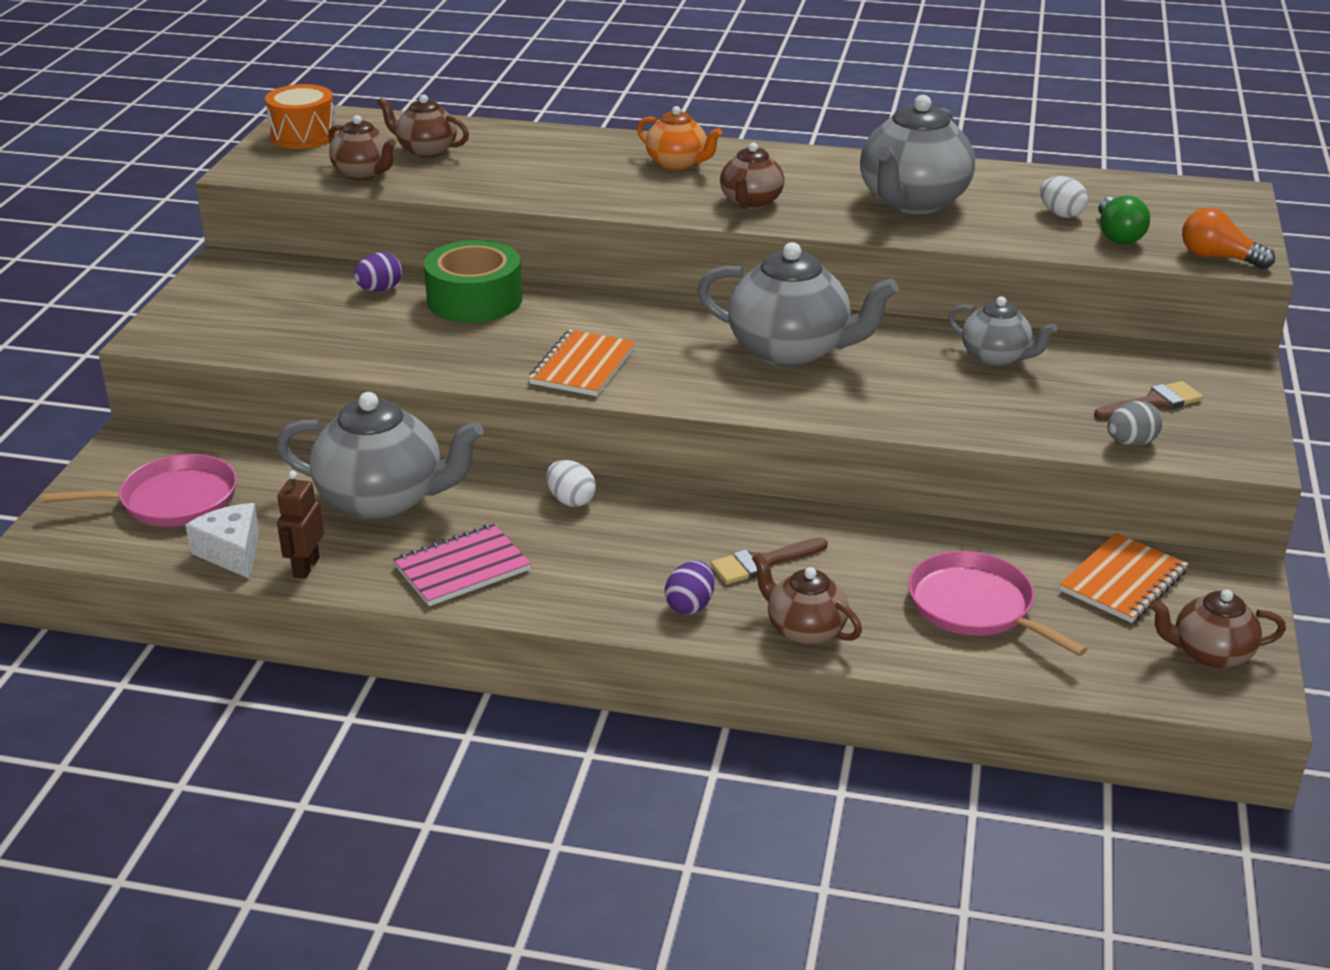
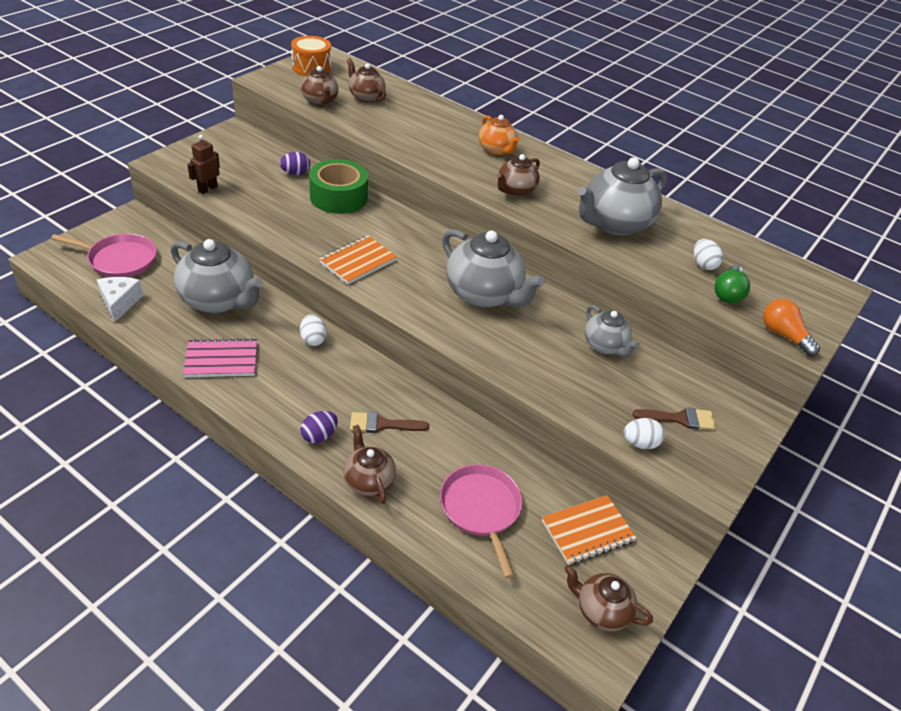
camera: 20 degrees right, 10 degrees up
brown robot [277,471,324,579] -> brown robot moved to [187,135,220,194]
grey egg [1108,401,1162,446] -> white egg [623,418,665,449]

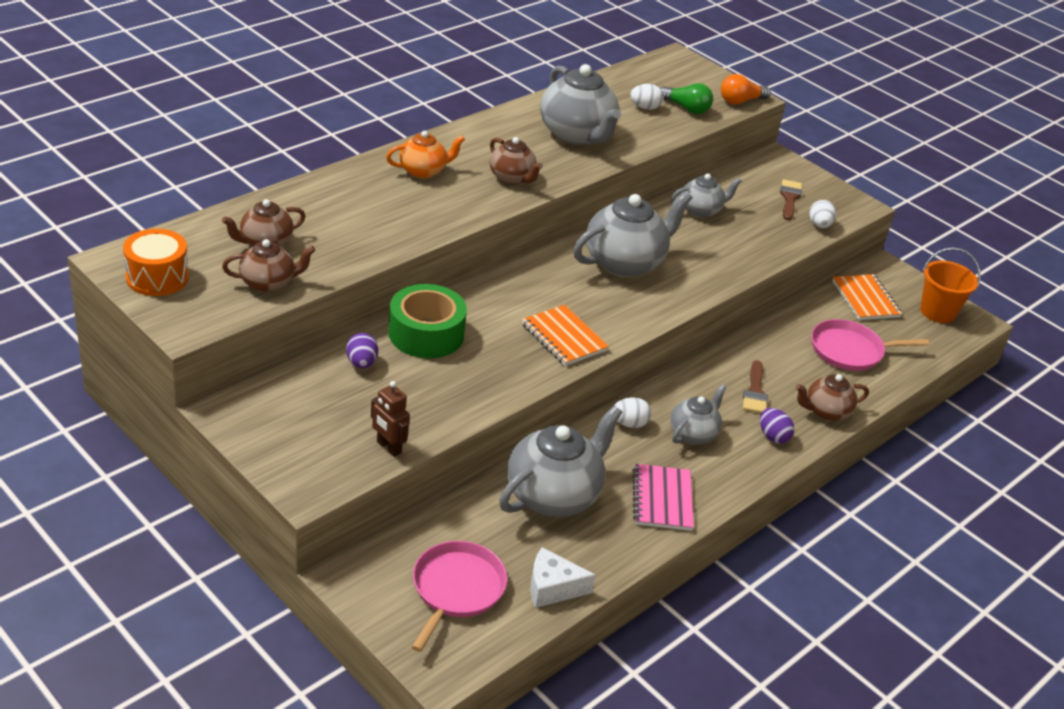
camera: 80 degrees left, 5 degrees down
brown teapot [564,565,653,631] -> orange bucket [920,247,981,323]
none -> grey teapot [670,385,727,445]

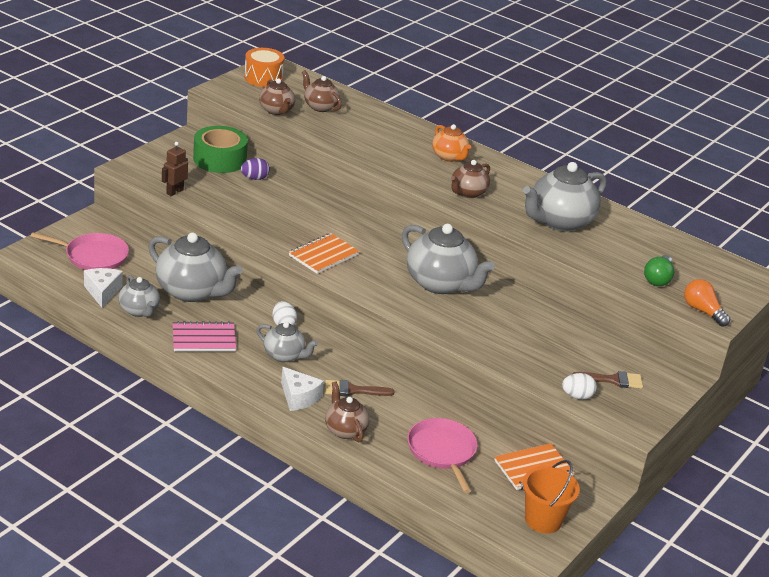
camera: 80 degrees right, 5 degrees down
green tape [388,284,467,358] -> green tape moved to [193,126,248,173]
white egg [630,84,664,110] -> none
grey teapot [671,174,742,218] -> grey teapot moved to [119,275,160,317]
purple egg [760,408,795,443] -> white cheese [281,367,324,411]

